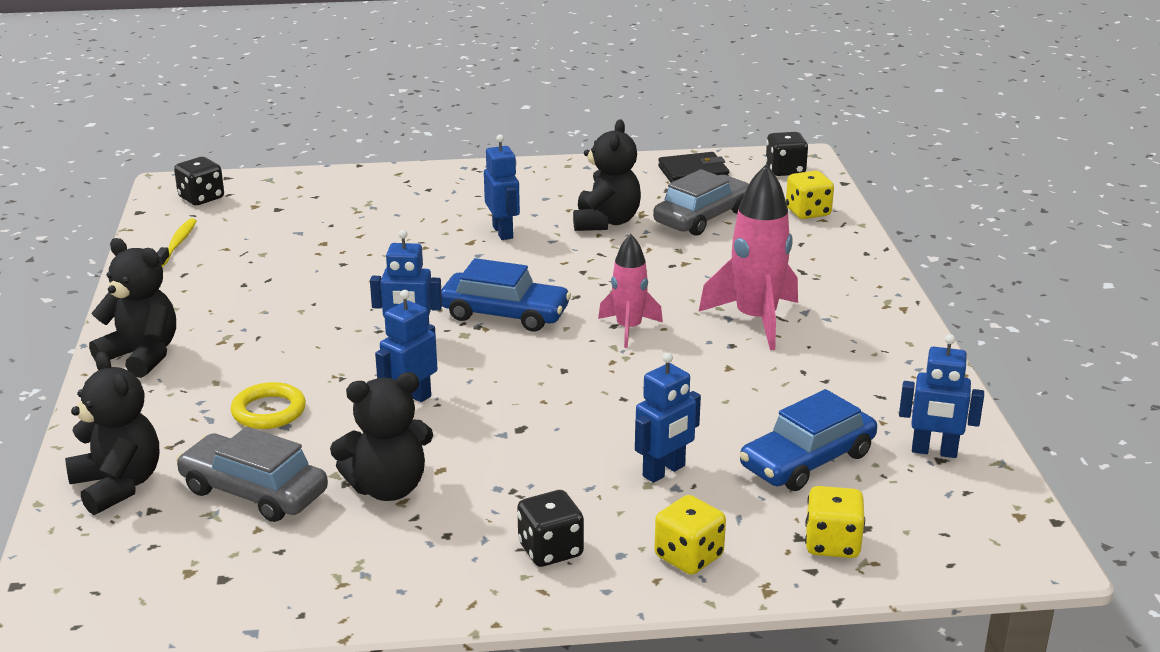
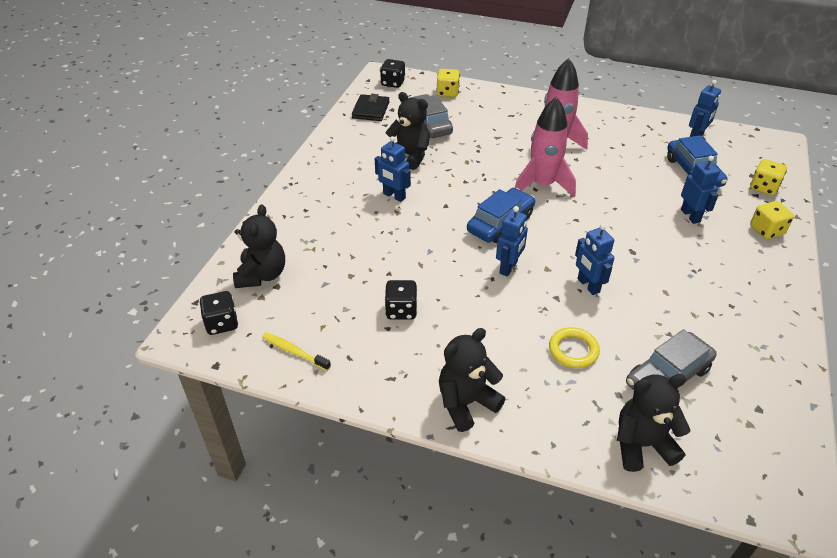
camera: 65 degrees left, 15 degrees up
black teddy bear [330,372,433,501] -> black teddy bear moved to [233,204,285,288]
blue robot [484,134,520,240] -> blue robot turned 150 degrees counterclockwise [375,136,411,202]
black dice [517,490,584,567] -> black dice moved to [385,280,417,320]
pink rocket [598,234,663,348] -> pink rocket [515,97,576,197], size x1.61

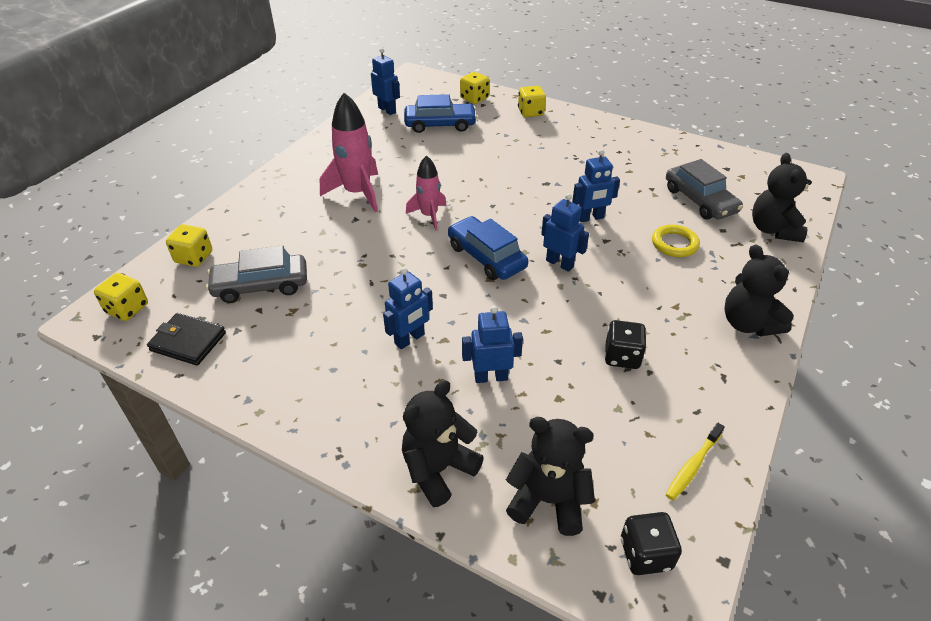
camera: 80 degrees left, 0 degrees up
black dice [380,59,405,88] -> yellow dice [94,273,148,321]
black teddy bear [385,92,430,170] -> black teddy bear moved to [402,380,484,507]
pink rocket [515,97,576,197] -> pink rocket [406,155,446,230], size x0.62
blue robot [681,156,720,224] -> blue robot moved to [462,306,523,383]

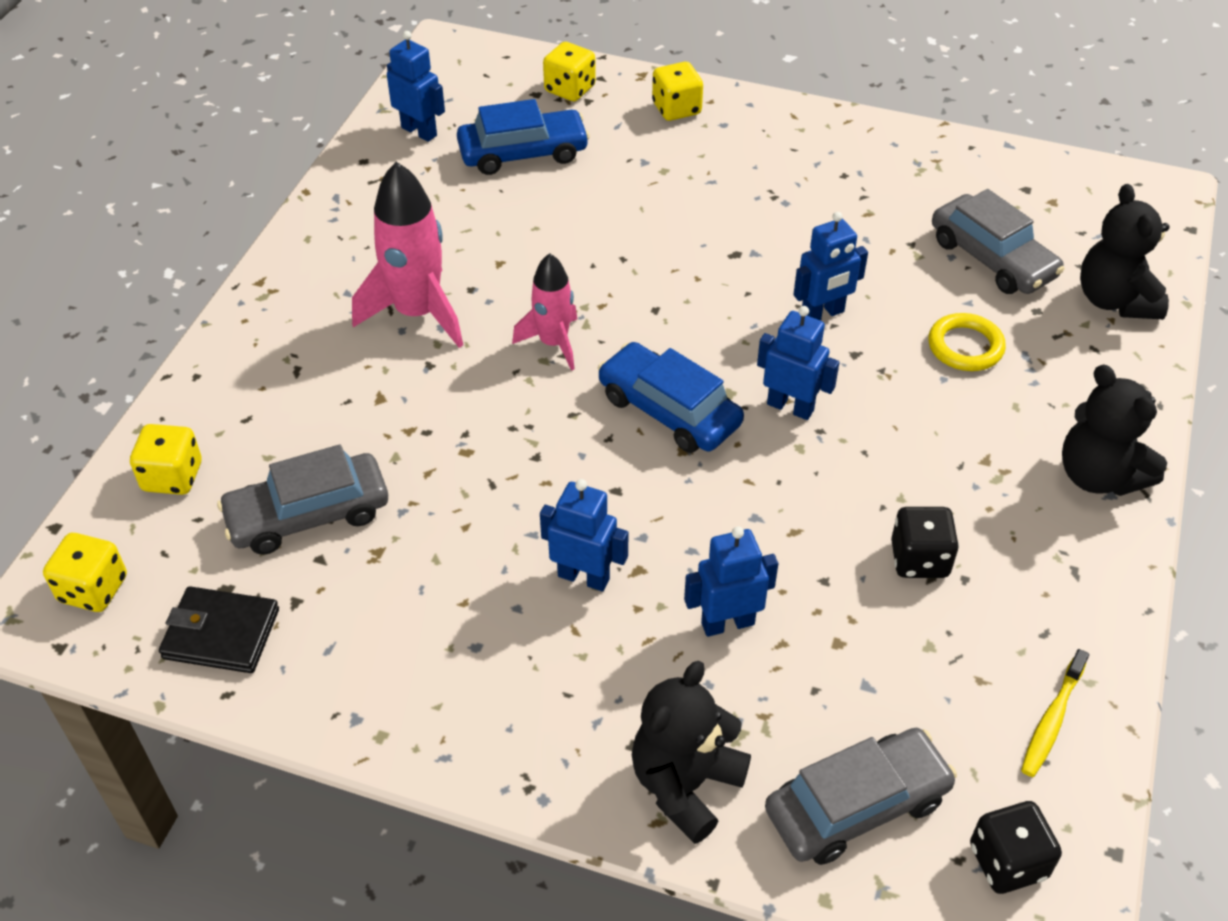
camera: 10 degrees left, 5 degrees up
blue robot [383,267,433,349] -> blue robot turned 105 degrees counterclockwise [540,479,628,591]
black teddy bear [506,417,595,536] -> grey car [765,728,957,865]

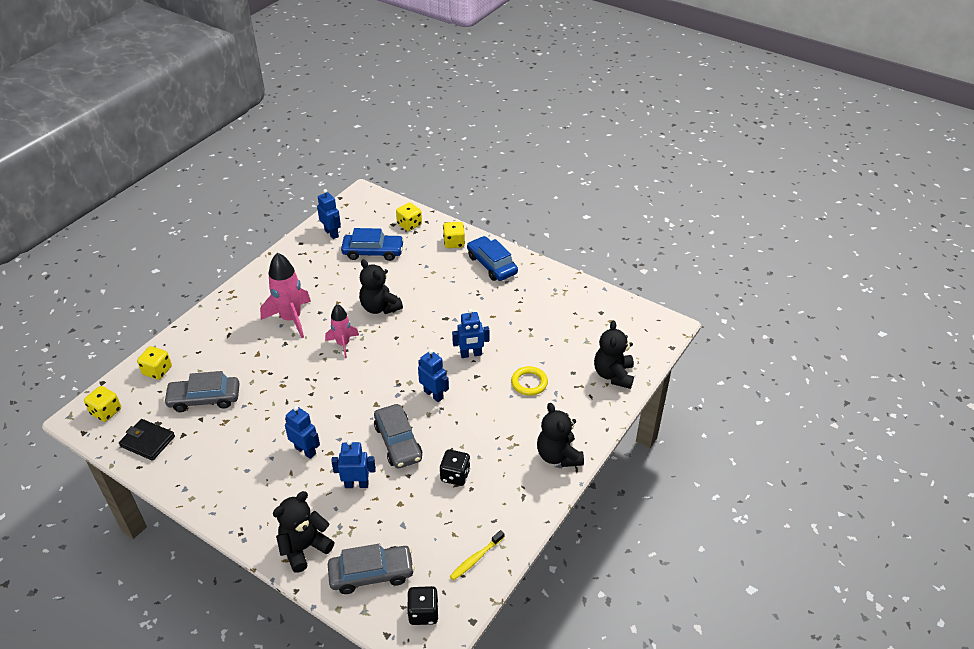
camera: 15 degrees right, 5 degrees down
blue car [598,342,744,453] -> blue car moved to [467,236,518,281]
grey car [932,189,1065,294] -> grey car moved to [374,404,422,469]
none -> black teddy bear [359,259,403,314]

